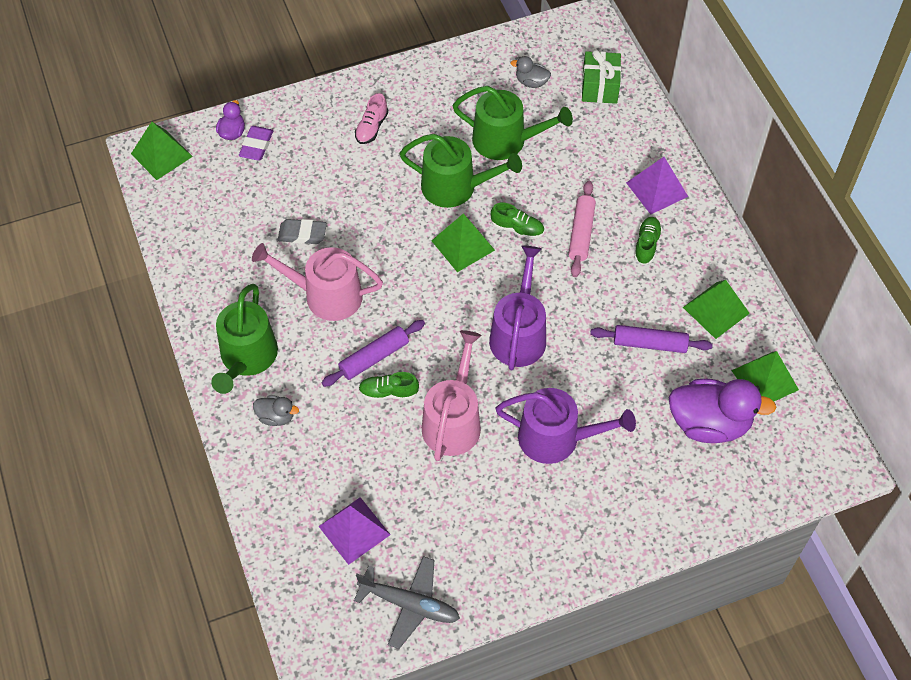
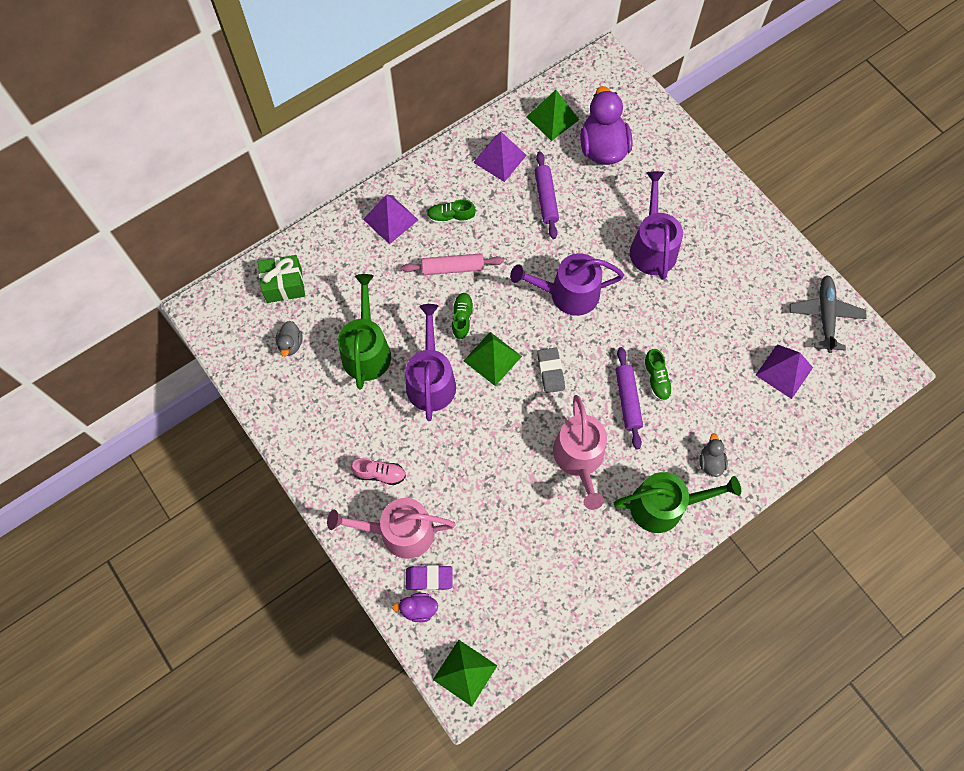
camera: 105 degrees left, 10 degrees up
grey eraser [278,219,327,244] -> grey eraser moved to [537,347,565,393]
purple rolling pin [322,320,425,387] -> purple rolling pin turned 45 degrees clockwise [616,347,643,449]
green watering can [399,134,522,208] -> purple watering can [406,304,456,421]
pink watering can [422,330,481,461] -> pink watering can moved to [327,498,456,559]
green pyramid [683,280,750,339] -> purple pyramid [473,132,527,182]

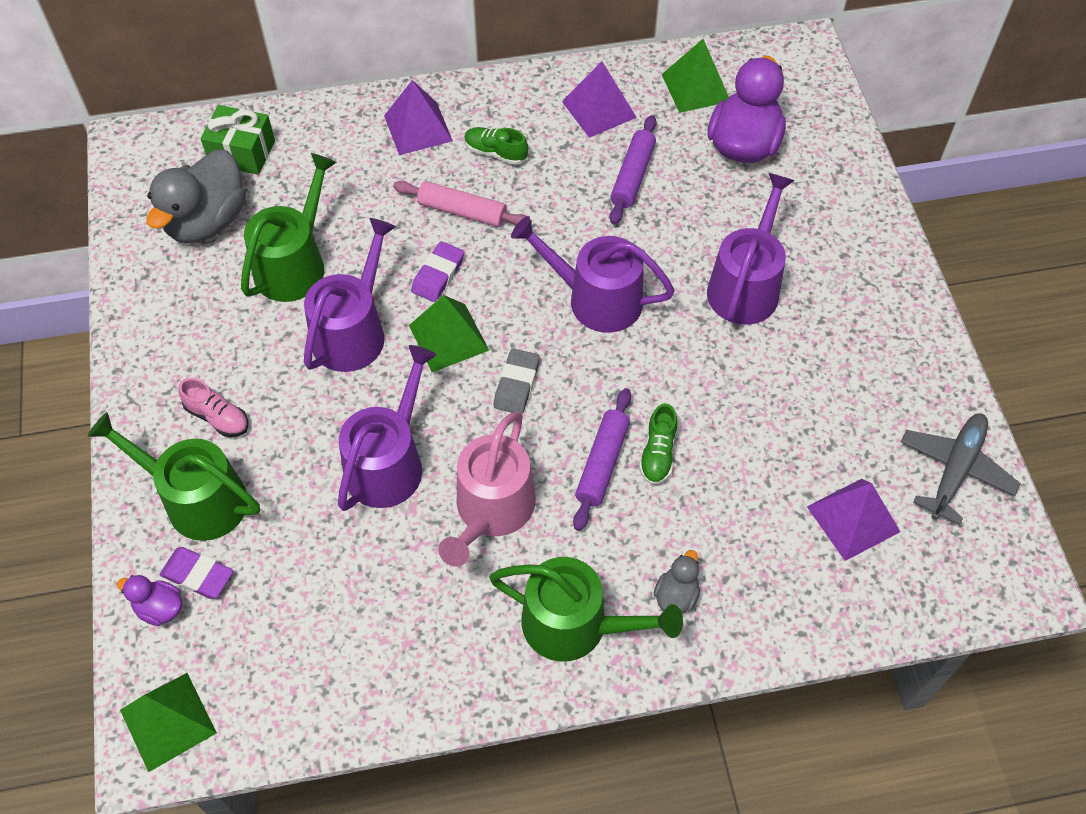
camera: 25 degrees right, 10 degrees down
grey duck [276,321,303,357] -> grey duck [146,150,246,243], size x2.10
pink watering can [327,498,456,559] -> green watering can [88,412,260,541]
green shoe [452,293,474,340] -> purple eraser [411,241,464,302]
none -> purple watering can [338,345,437,511]

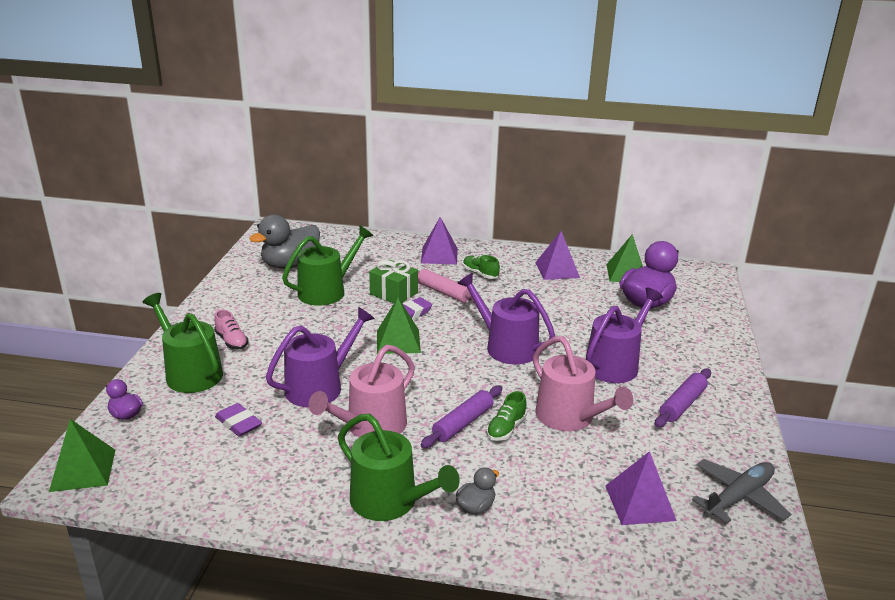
camera: 20 degrees right, 30 degrees down
purple eraser [159,547,233,599] -> purple eraser moved to [215,403,262,436]
green gift [201,105,275,175] -> green gift moved to [369,260,418,303]
purple watering can [304,218,396,372] -> none
grey eraser [494,349,540,415] -> none
purple rolling pin [610,115,656,225] -> purple rolling pin moved to [655,369,711,428]
none -> pink watering can [533,336,633,431]

